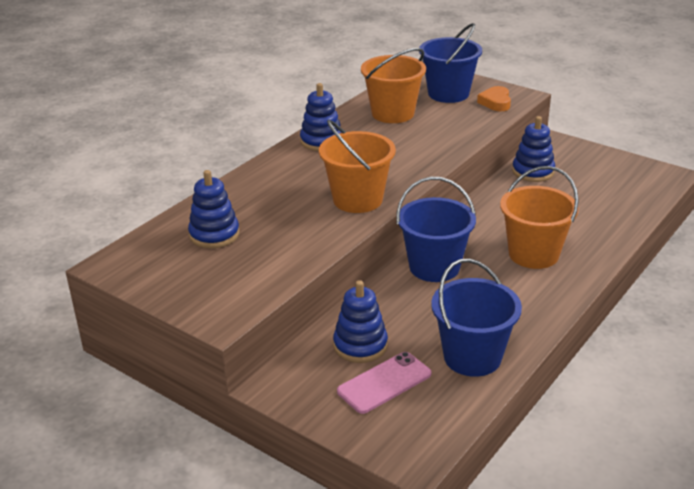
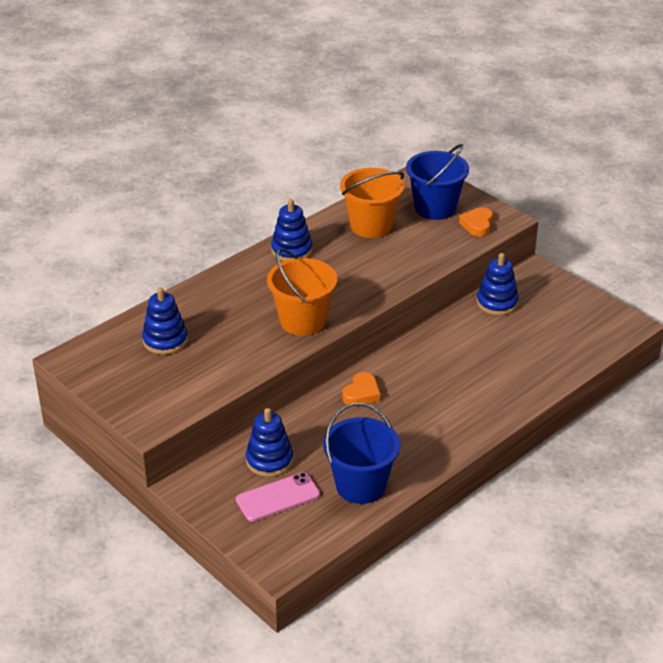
camera: 10 degrees right, 5 degrees up
blue bucket [396,177,476,282] -> orange heart [342,372,380,407]
orange bucket [500,166,579,269] -> none

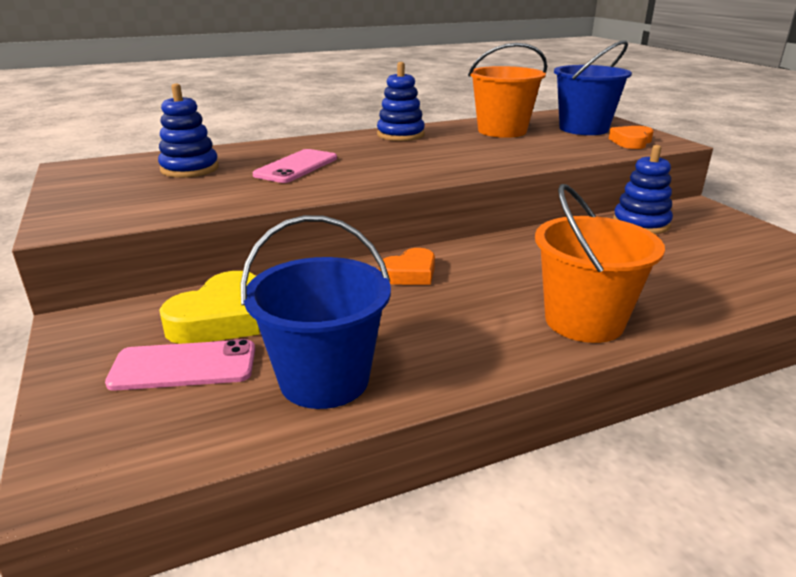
camera: 20 degrees right, 10 degrees down
blue stacking toy [246,408,293,477] -> yellow heart [159,271,260,344]
orange bucket [267,249,337,336] -> orange bucket moved to [535,184,665,343]
none -> pink phone [253,149,337,183]

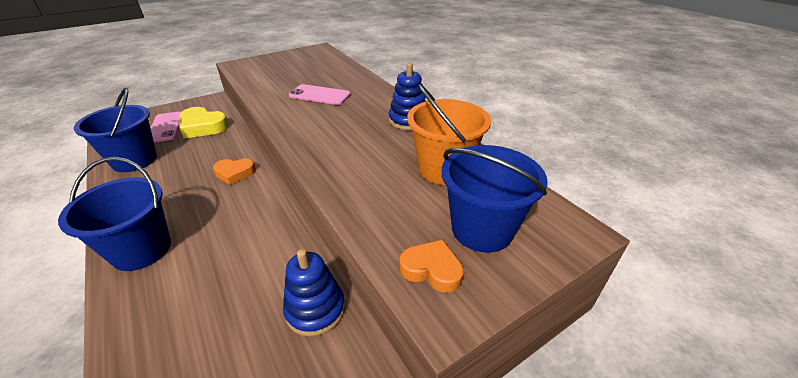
camera: 80 degrees right, 10 degrees up
blue stacking toy [158,84,219,178] -> none
orange heart [379,248,435,285] -> orange heart turned 45 degrees counterclockwise [213,158,256,185]
orange bucket [535,184,665,343] -> blue bucket [58,157,171,271]

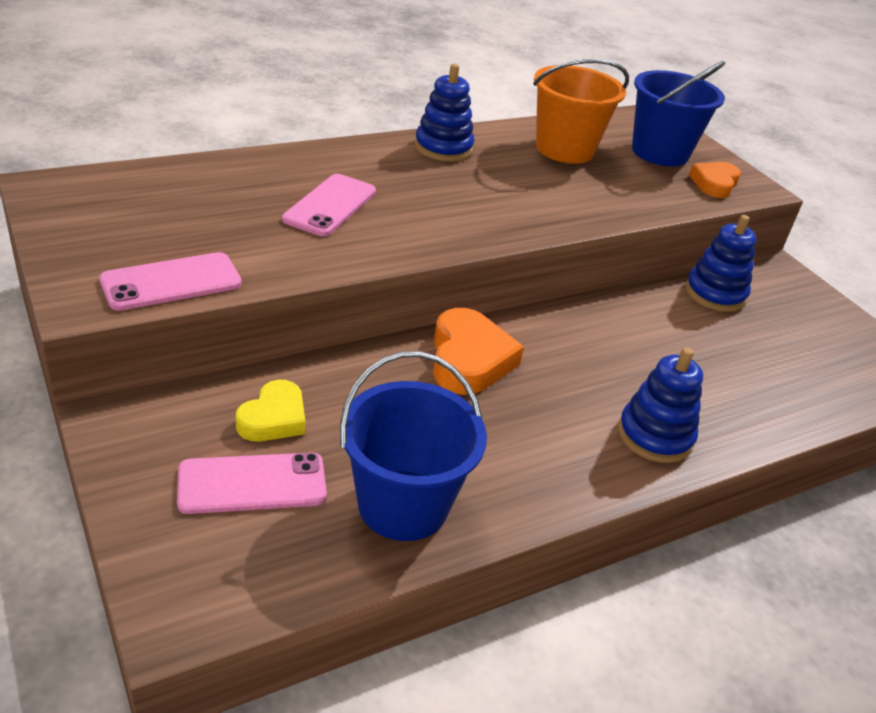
camera: 90 degrees left, 0 degrees up
blue bucket [58,157,171,271] -> blue stacking toy [618,347,703,463]
yellow heart [179,107,229,139] -> yellow heart [236,380,305,441], size x0.65
orange heart [213,158,256,185] -> orange heart [433,308,524,395], size x1.53
none -> pink phone [99,252,242,311]

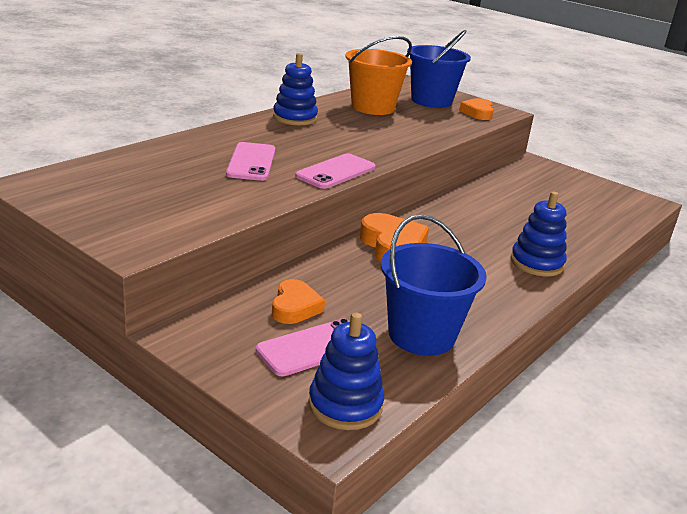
camera: 20 degrees left, 10 degrees down
pink phone [99,252,242,311] -> pink phone moved to [295,154,375,189]
yellow heart [236,380,305,441] -> orange heart [272,279,325,324]
blue stacking toy [685,215,757,312] -> blue stacking toy moved to [308,312,384,430]

